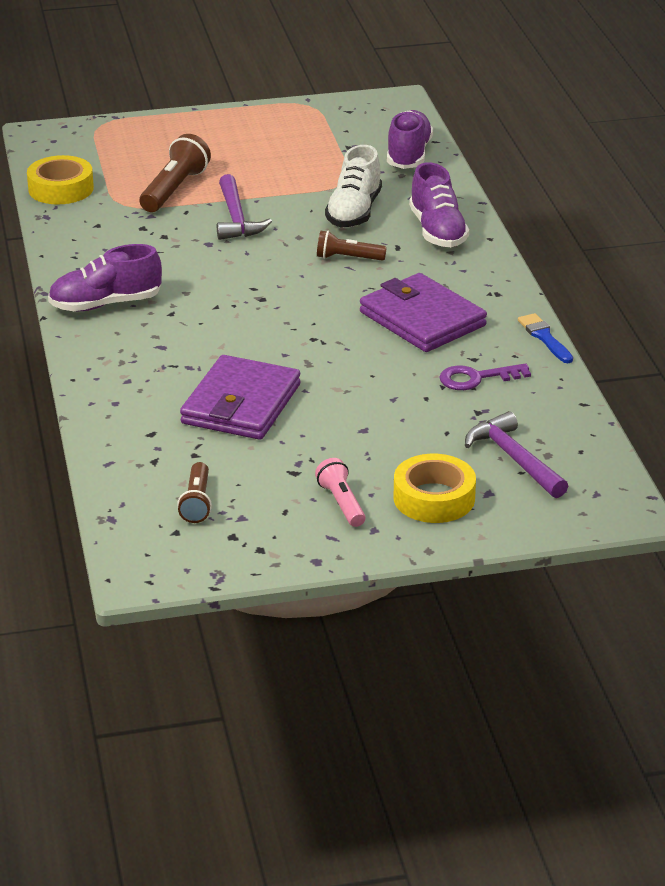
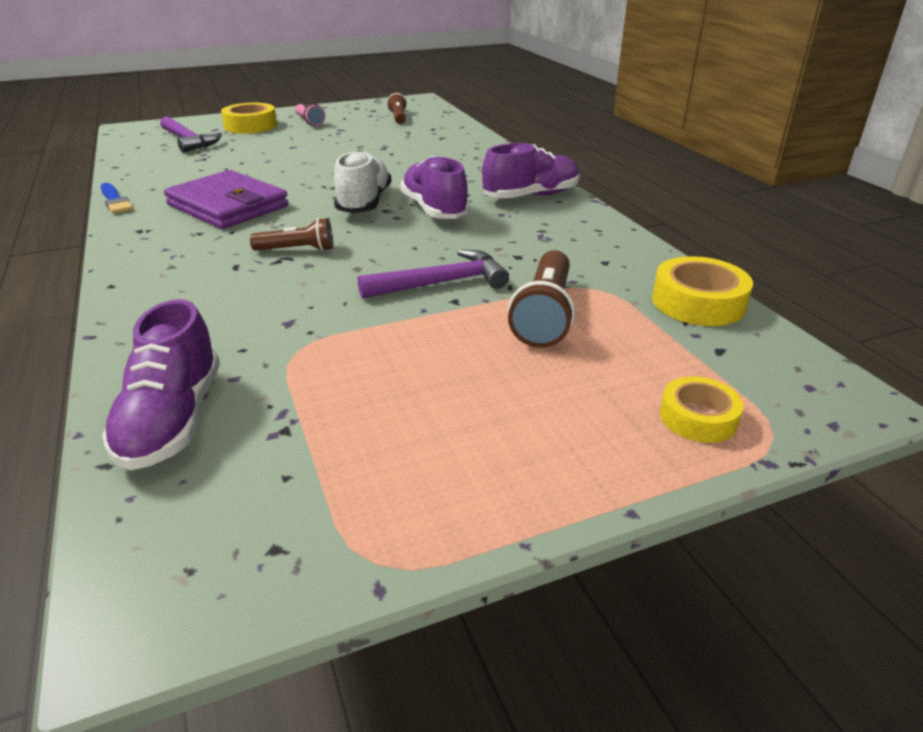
camera: 170 degrees right, 0 degrees up
purple wallet [180,355,301,440] -> none
purple hammer [217,174,272,240] -> purple hammer turned 90 degrees clockwise [358,250,509,299]
white shoe [325,145,382,227] -> white shoe moved to [334,150,392,213]
purple shoe [409,162,469,247] -> purple shoe moved to [400,156,470,219]
purple key [439,363,531,390] -> none
none -> yellow tape [660,376,744,443]

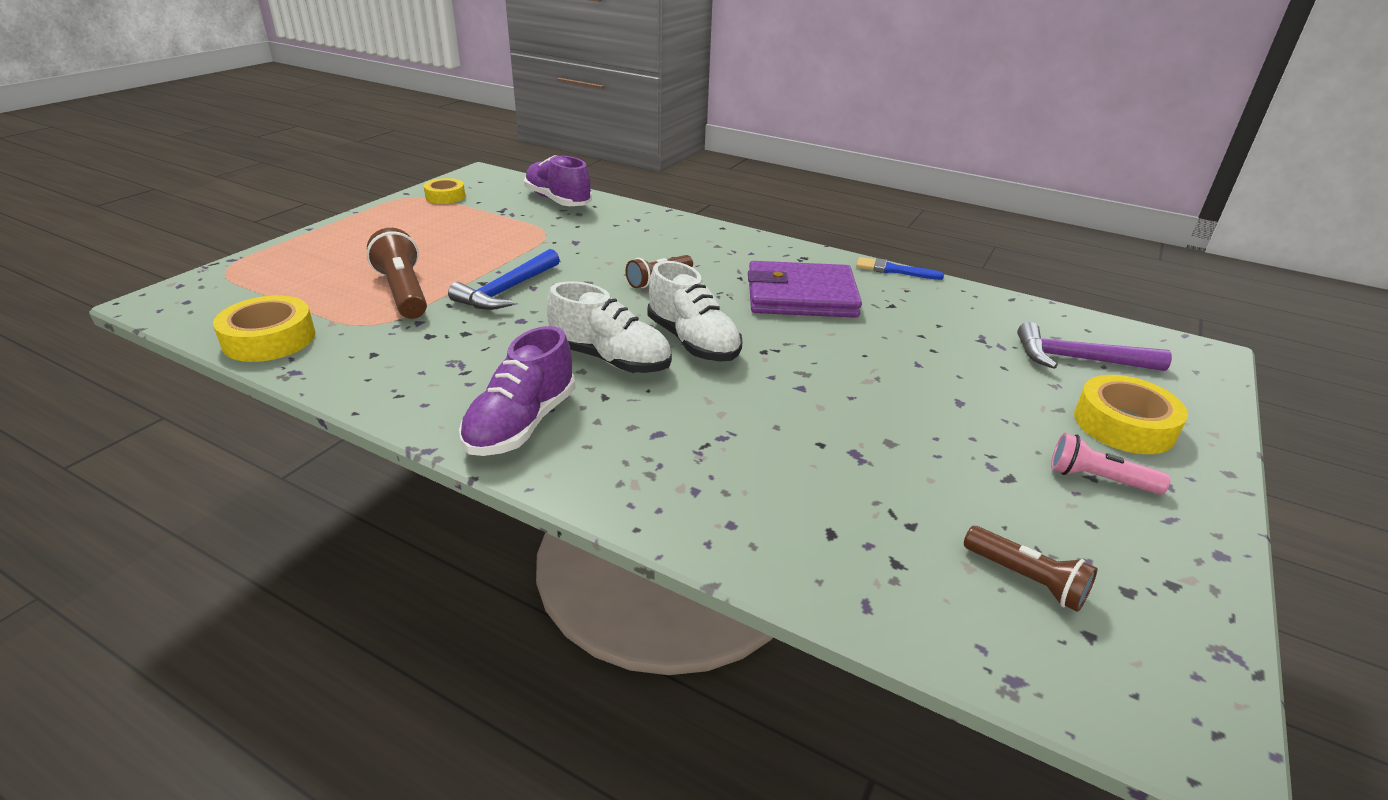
camera: 140 degrees right, 0 degrees up
purple hammer [358,250,509,299] -> blue hammer [448,249,560,310]
purple shoe [400,156,470,219] -> white shoe [547,281,672,373]
yellow tape [660,376,744,443] -> yellow tape moved to [424,178,465,204]

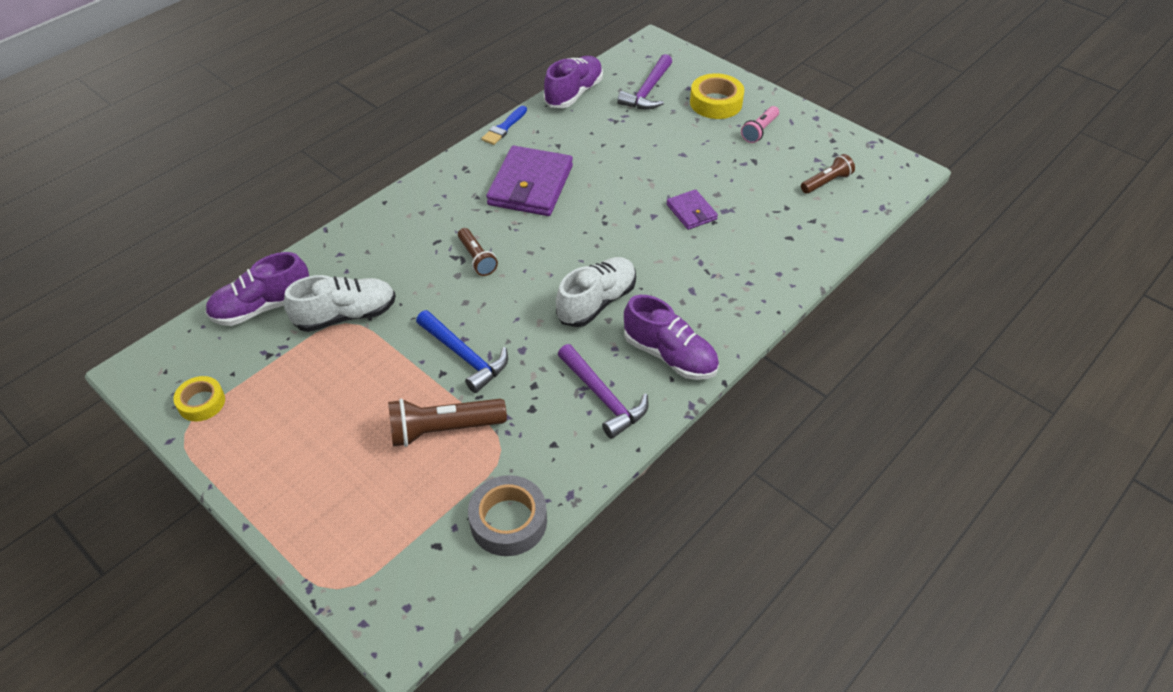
camera: 75 degrees left, 15 degrees up
yellow tape [213,295,315,362] -> grey tape [468,475,547,556]
white shoe [647,261,743,361] -> white shoe moved to [284,275,396,332]
none -> purple shoe [544,56,603,108]
none -> purple hammer [558,344,648,439]
none -> purple wallet [666,189,718,230]

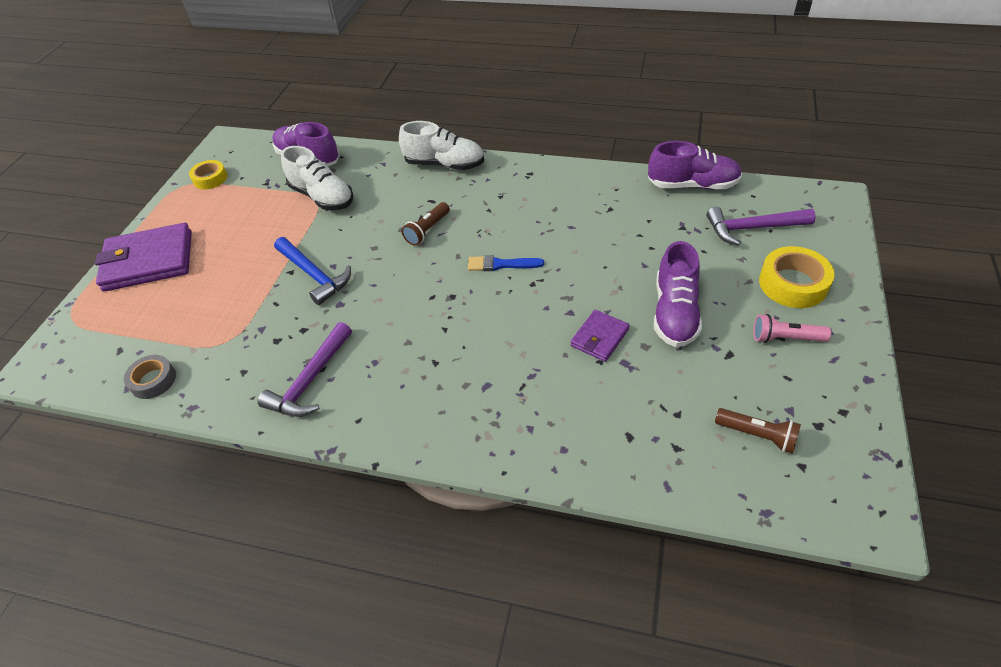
camera: 65 degrees right, 0 degrees up
brown flashlight [388,399,507,447] -> none
blue hammer [416,310,508,393] -> blue hammer turned 60 degrees counterclockwise [274,237,351,305]
grey tape [468,475,547,556] -> grey tape [124,355,176,399], size x0.65
blue brush [481,106,527,145] -> blue brush moved to [468,255,544,271]
purple wallet [486,146,573,216] -> purple wallet moved to [95,223,192,292]
white shoe [556,257,636,327] -> white shoe moved to [399,121,484,170]
purple shoe [624,295,719,380] -> purple shoe moved to [654,241,702,347]

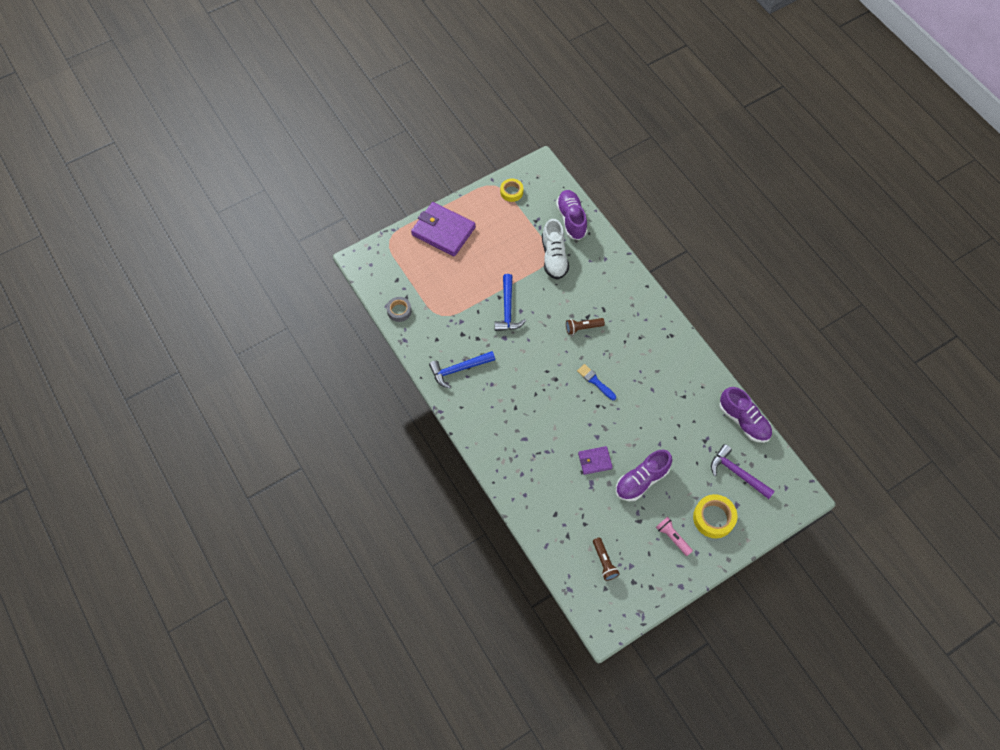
camera: 40 degrees right, 15 degrees up
purple hammer [258,322,352,417] -> blue hammer [429,351,495,388]
white shoe [399,121,484,170] -> none

